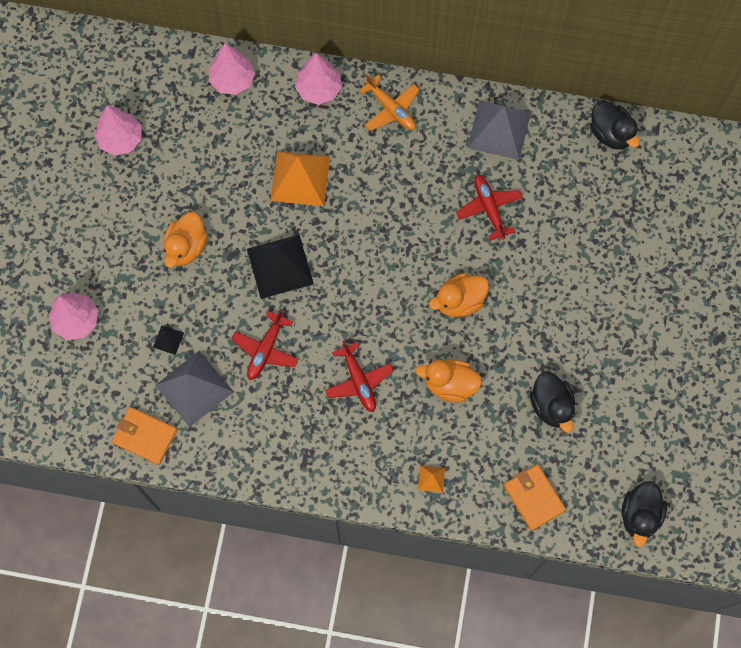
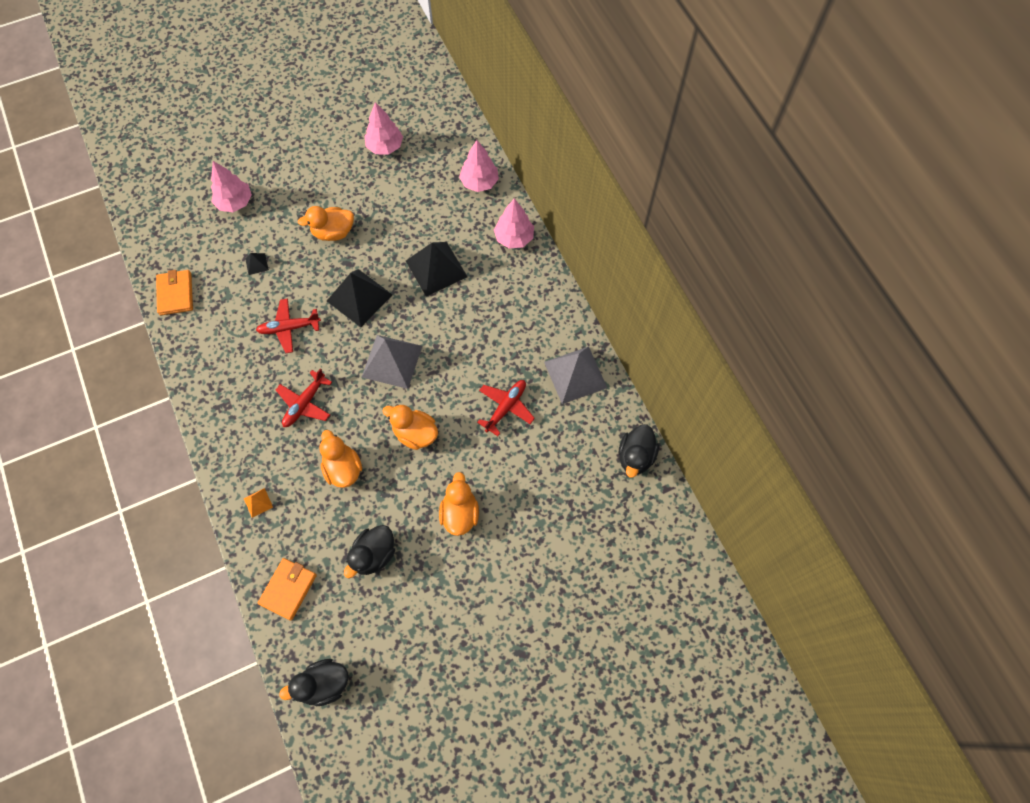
camera: 55 degrees right, 5 degrees down
grey pyramid [155,351,234,427] -> grey pyramid moved to [362,335,422,389]
orange pyramid [270,151,330,206] -> black pyramid [406,242,467,297]
orange plane [359,74,420,131] -> none
none -> orange duck [439,472,479,536]

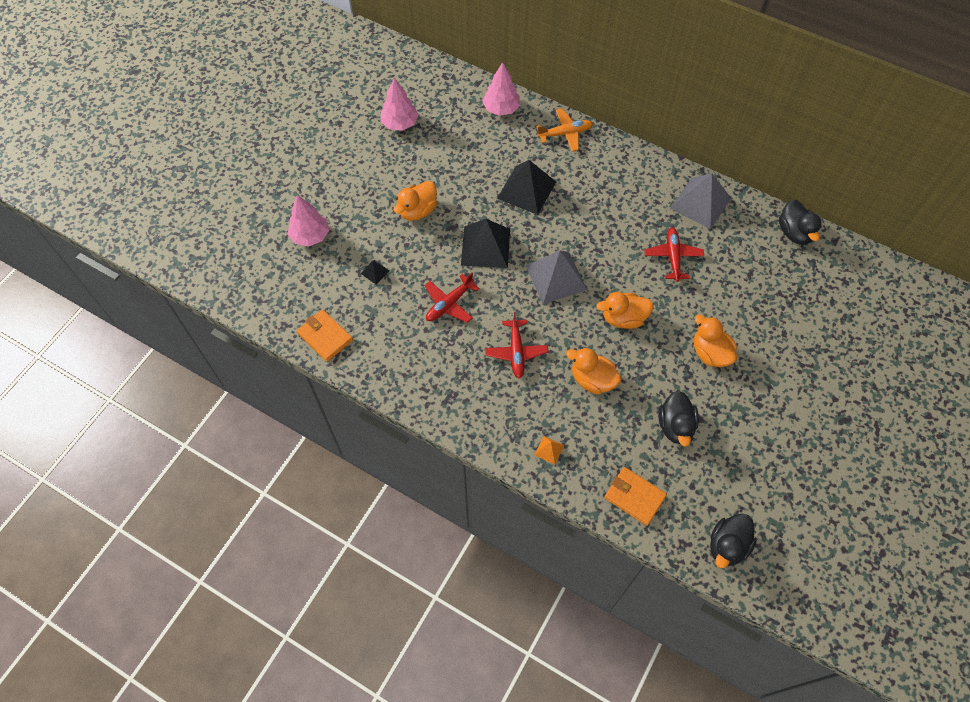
camera: 35 degrees left, 5 degrees down
orange wallet [258,558,317,621] -> orange wallet turned 45 degrees counterclockwise [604,467,667,526]
pink tree [494,198,534,249] -> orange plane [536,108,593,152]

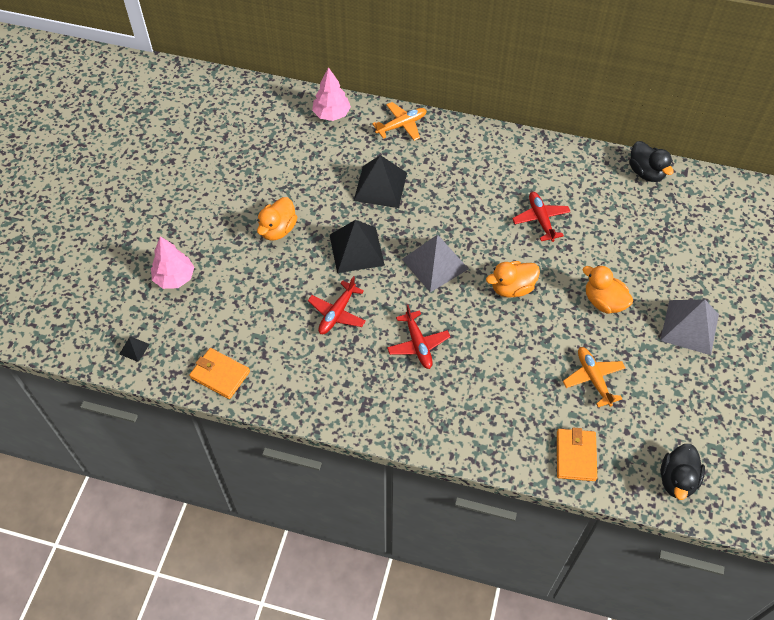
camera: 15 degrees left, 5 degrees down
black pyramid [361,260,389,284] -> black pyramid moved to [120,337,150,362]
pink tree [381,78,419,131] -> none
orange pyramid [534,436,564,465] -> none
orange duck [566,347,621,394] -> none
orange wallet [604,467,667,526] -> orange wallet turned 75 degrees clockwise [557,428,597,481]
black duck [658,391,699,446] -> orange plane [563,347,625,407]
grey pyramid [670,173,732,229] -> grey pyramid moved to [660,299,719,355]

